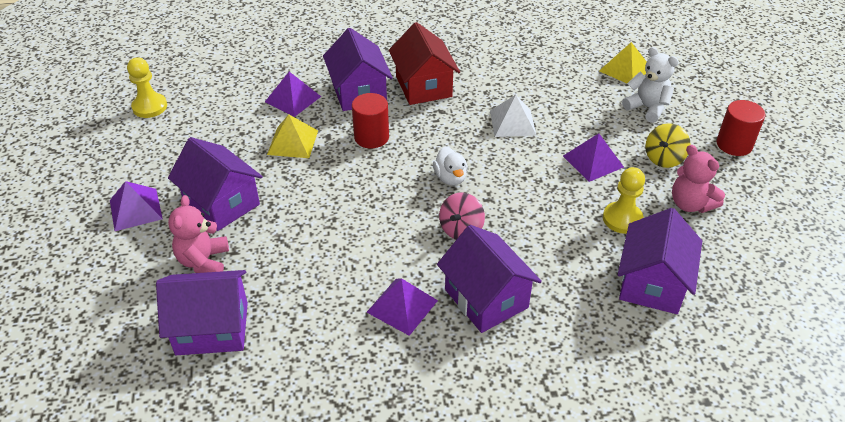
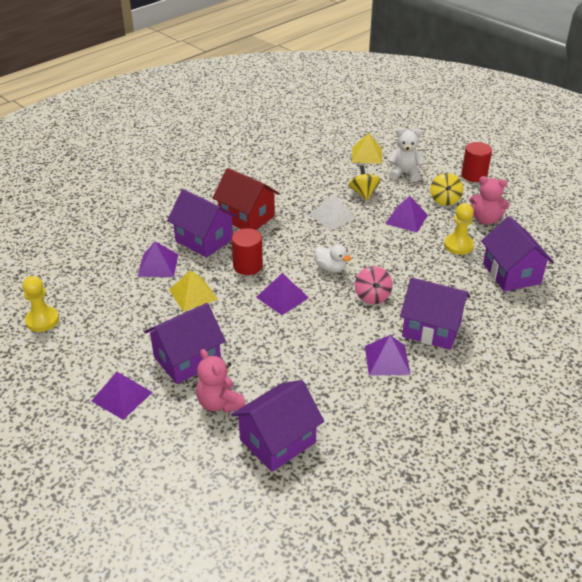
camera: 35 degrees left, 5 degrees down
purple house [168,137,263,231] -> purple house turned 45 degrees counterclockwise [144,303,226,384]
none -> purple pyramid [256,273,309,315]
none -> yellow spinning top [349,165,381,201]

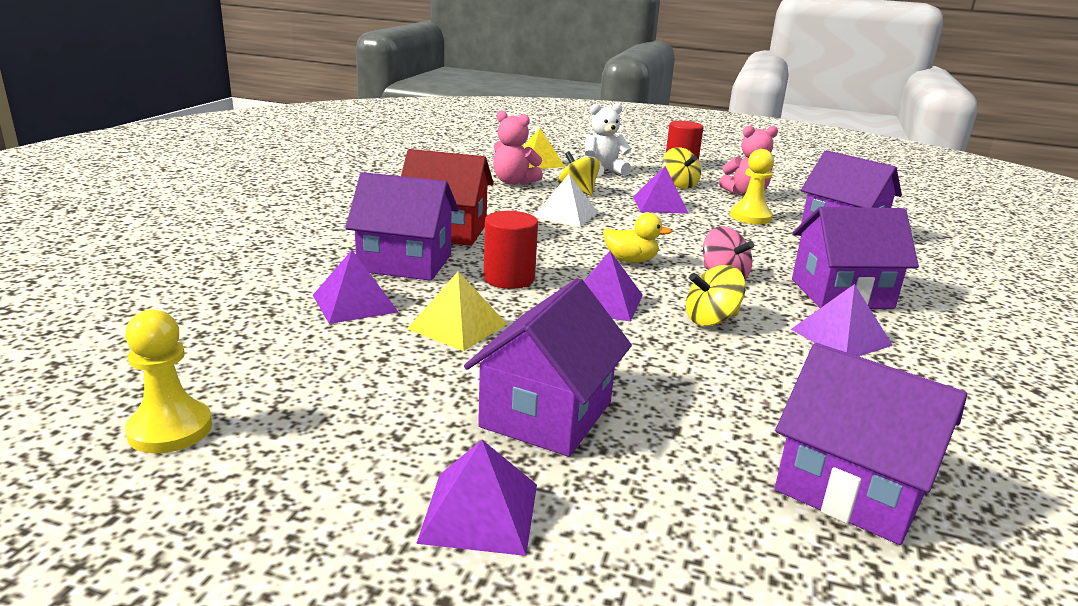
camera: 30 degrees left, 15 degrees down
pink teddy bear [196,349,246,413] -> pink teddy bear moved to [493,110,543,185]
purple house [231,380,324,472] -> purple house turned 75 degrees counterclockwise [775,343,967,545]
white duck [315,244,351,272] -> yellow duck [603,213,672,263]
none -> yellow spinning top [686,265,746,326]

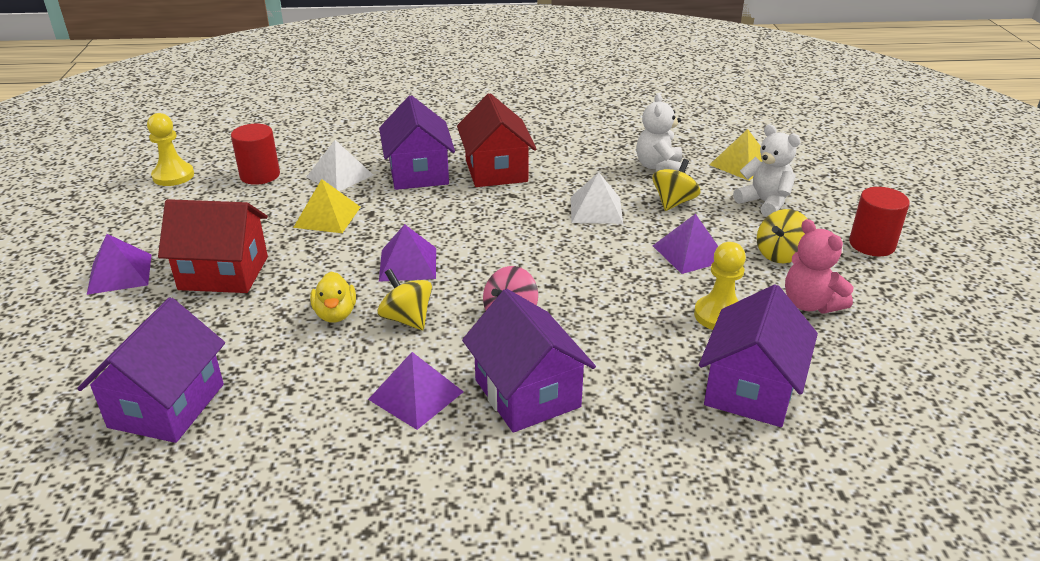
camera: 70 degrees right, 10 degrees up
purple pyramid [313,250,398,324] -> white pyramid [307,140,373,191]
purple house [464,278,632,457] -> red house [158,199,268,293]
red cylinder [484,211,538,289] -> red cylinder moved to [231,124,280,185]
pink teddy bear [493,110,543,185] -> white teddy bear [636,93,682,171]
yellow duck [603,213,672,263] -> yellow duck moved to [310,272,356,323]

